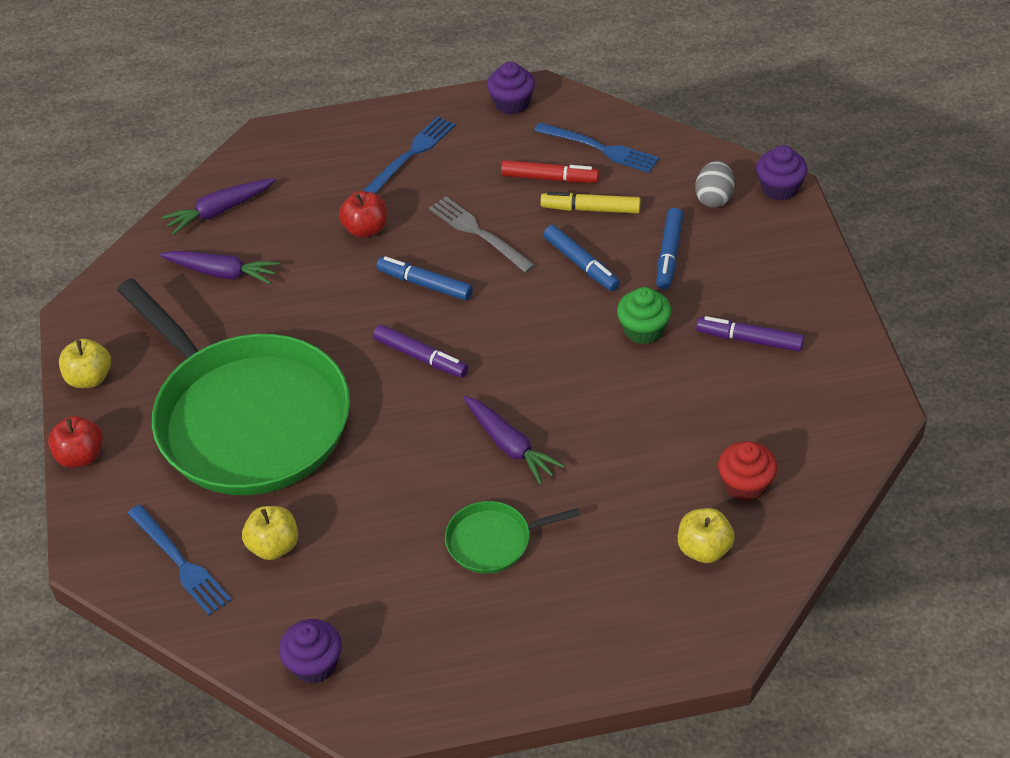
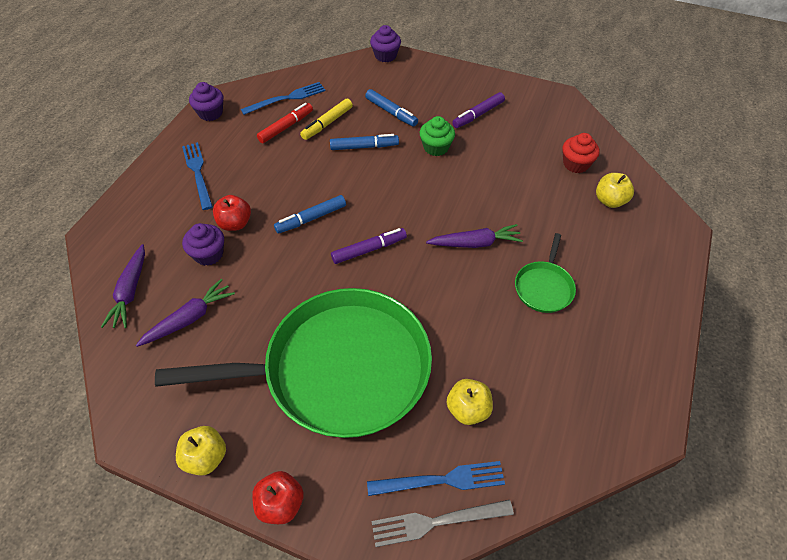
camera: 60 degrees left, 5 degrees up
purple cupcake [279,619,342,683] -> purple cupcake moved to [182,223,224,266]
grey fork [429,197,535,273] -> grey fork moved to [372,500,514,547]
grey egg [695,161,735,208] -> none

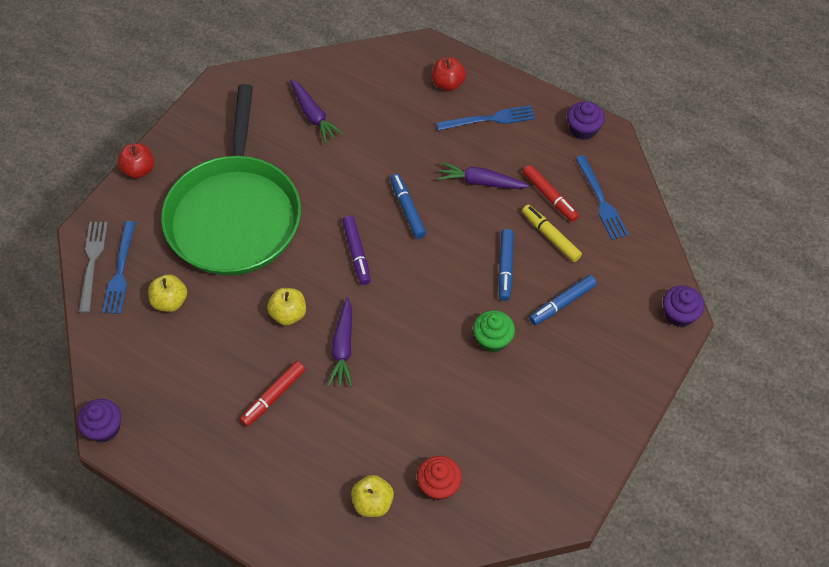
camera: 100 degrees right, 5 degrees up
purple carrot [101,244,145,328] -> purple carrot moved to [437,162,530,189]
yellow apple [176,426,226,476] -> yellow apple moved to [267,288,306,325]
purple cupcake [182,223,224,266] -> purple cupcake moved to [77,399,121,442]
red apple [213,195,251,231] -> red apple moved to [432,57,466,91]
purple marker [452,92,505,128] -> none
green pan [515,233,576,313] -> red marker [240,361,305,427]

